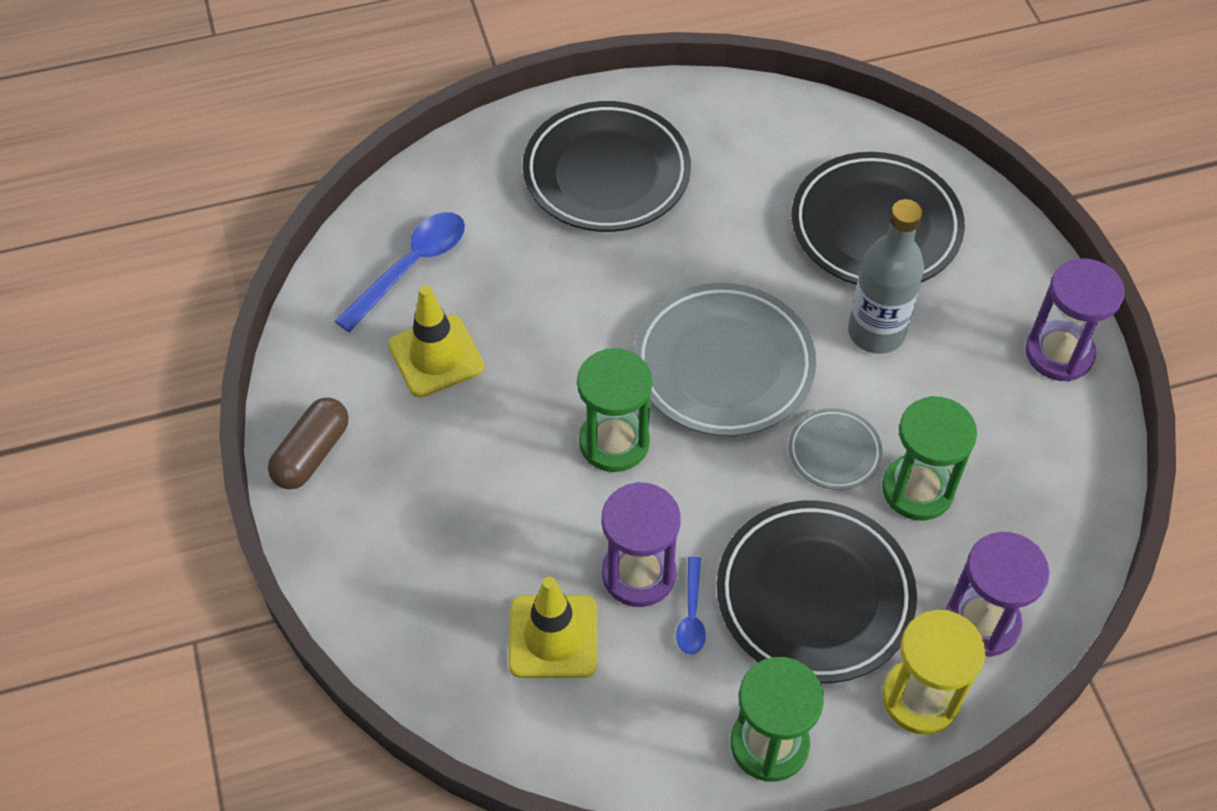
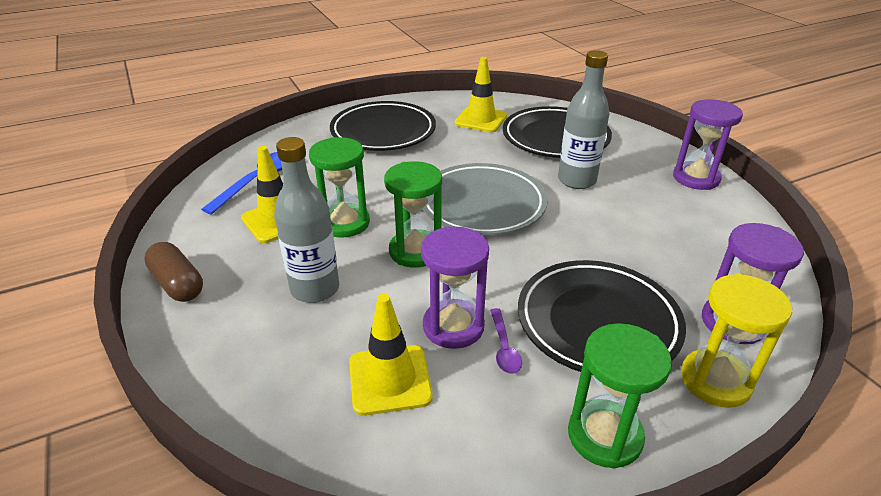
camera: 10 degrees left, 20 degrees down
brown capsule [268,398,349,489] -> brown capsule turned 60 degrees counterclockwise [144,242,203,302]
blue spoon [676,556,706,654] -> purple spoon [490,308,522,374]
grey plate [789,408,882,490] -> none
green hourglass [882,396,977,521] -> green hourglass moved to [309,137,370,238]
none -> grey bottle [274,137,339,303]
none -> yellow traffic cone [454,57,507,132]

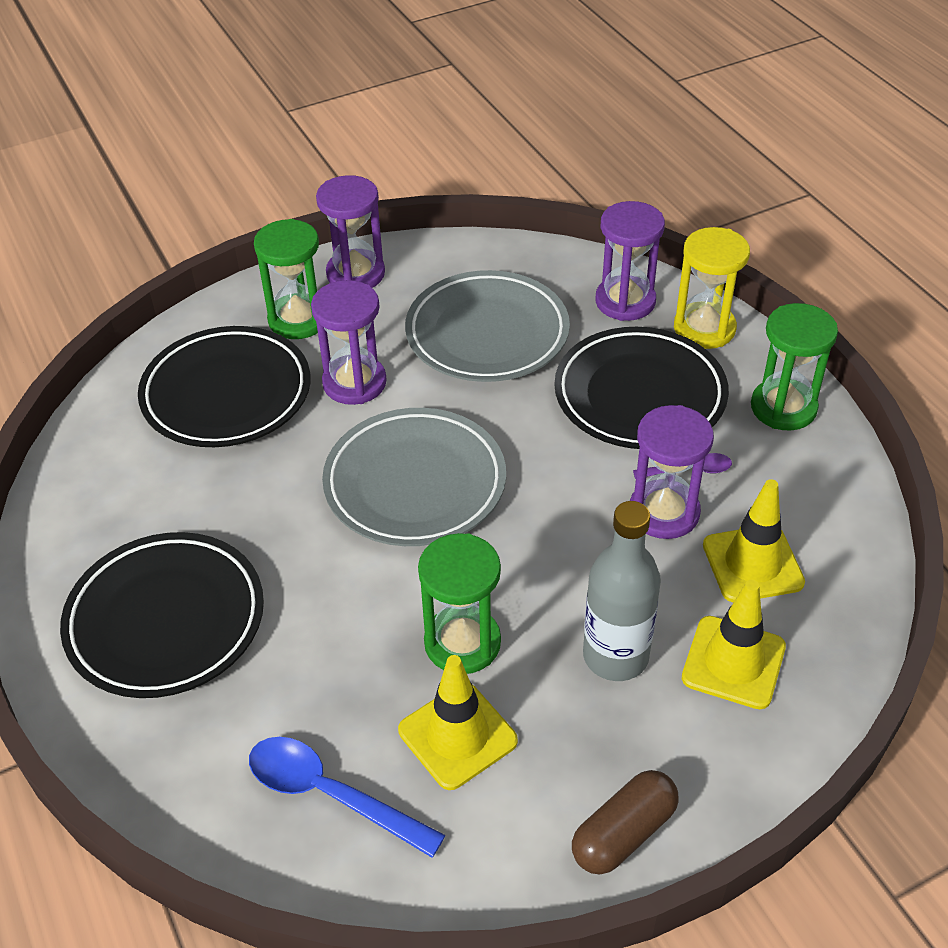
camera: 90 degrees left, 10 degrees up
green hourglass [384,161,442,268] -> green hourglass moved to [254,219,319,339]
yellow traffic cone [454,57,507,132] -> yellow traffic cone moved to [682,580,786,709]
grey bottle [558,50,609,189] -> purple hourglass [311,280,387,405]
none -> grey plate [405,270,570,382]

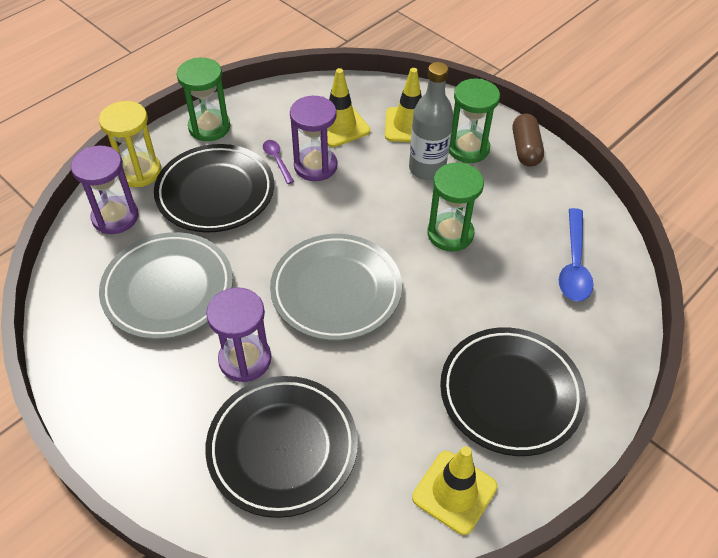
camera: 110 degrees left, 5 degrees up
green hourglass [254,219,319,339] -> green hourglass moved to [449,79,500,163]
purple hourglass [316,175,385,288] -> none
yellow traffic cone [398,655,518,790] -> yellow traffic cone moved to [412,446,497,535]
brown capsule [572,770,679,875] -> brown capsule turned 60 degrees clockwise [513,114,544,167]

